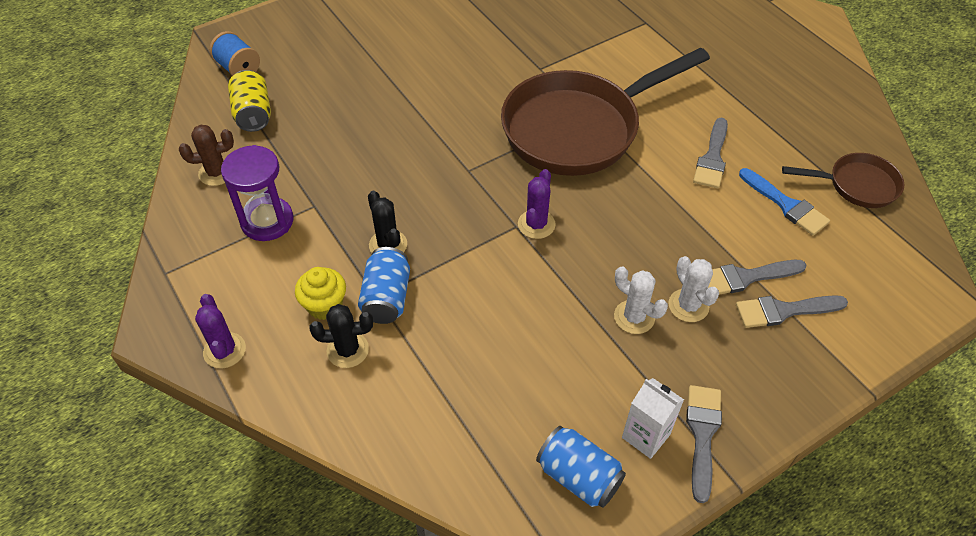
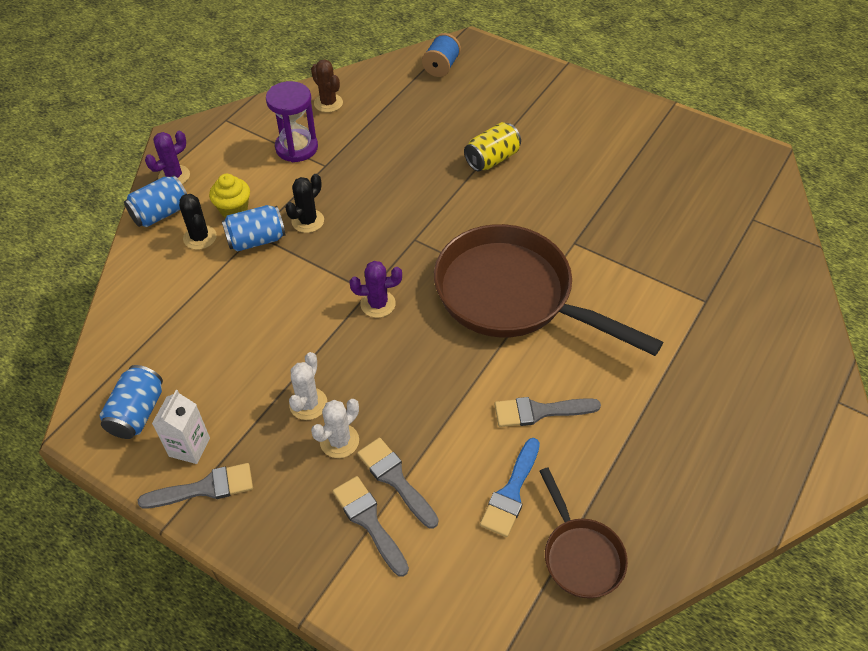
camera: 65 degrees right, 0 degrees up
yellow can [228,70,271,132] -> yellow can moved to [464,122,521,171]
none -> blue can [124,175,187,227]

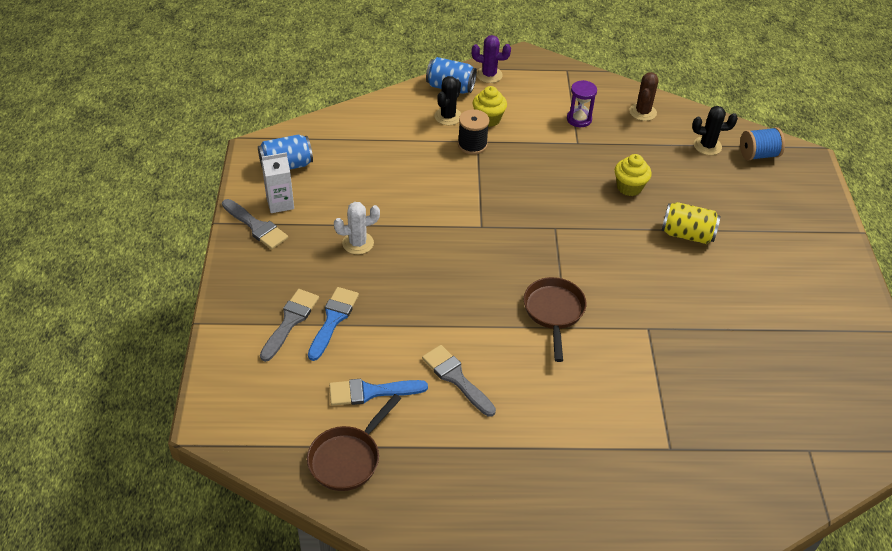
camera: 55 degrees right, 5 degrees down
blue can [222,205,286,252] -> black spool [458,109,490,154]
purple hourglass [266,81,318,162] -> purple hourglass [567,80,597,127], size x0.65
black cactus [285,174,324,233] -> black cactus moved to [692,106,738,155]
white cactus [311,399,359,458] -> none
purple cactus [350,261,402,318] -> none
grey brush [357,438,439,529] -> blue brush [308,287,359,361]
brown pan [434,224,663,356] -> brown pan [524,277,586,362], size x0.49
none -> yellow cupcake [615,154,652,196]

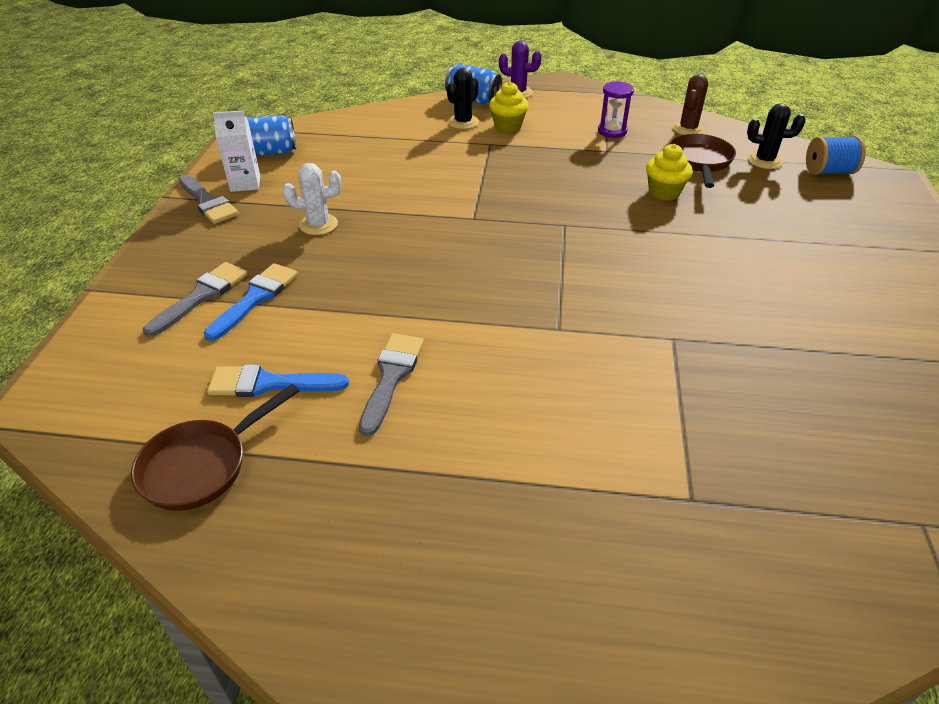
camera: 10 degrees right, 5 degrees down
grey brush [422,345,496,417] -> grey brush turned 45 degrees clockwise [359,333,424,436]
black spool [458,109,490,154] -> none
brown pan [524,277,586,362] -> brown pan moved to [670,134,736,188]
yellow can [661,202,720,244] -> none

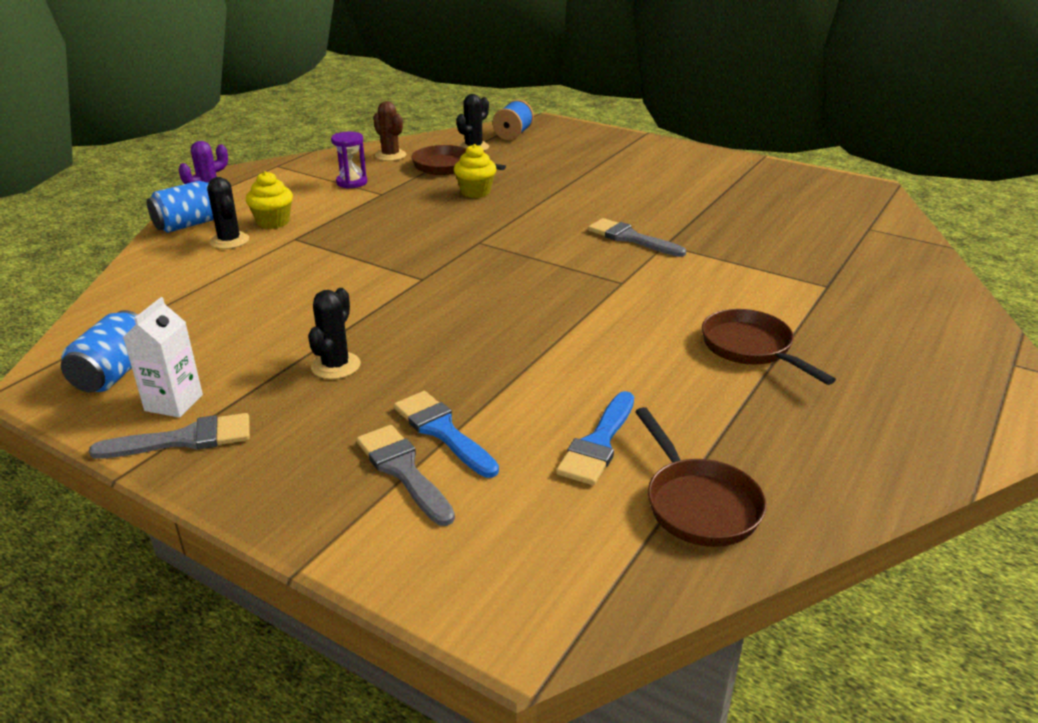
camera: 65 degrees left, 10 degrees down
white cactus [283,163,341,235] -> black cactus [308,288,361,379]
grey brush [359,333,424,436] -> grey brush moved to [588,218,686,257]
none -> brown pan [702,309,836,385]

